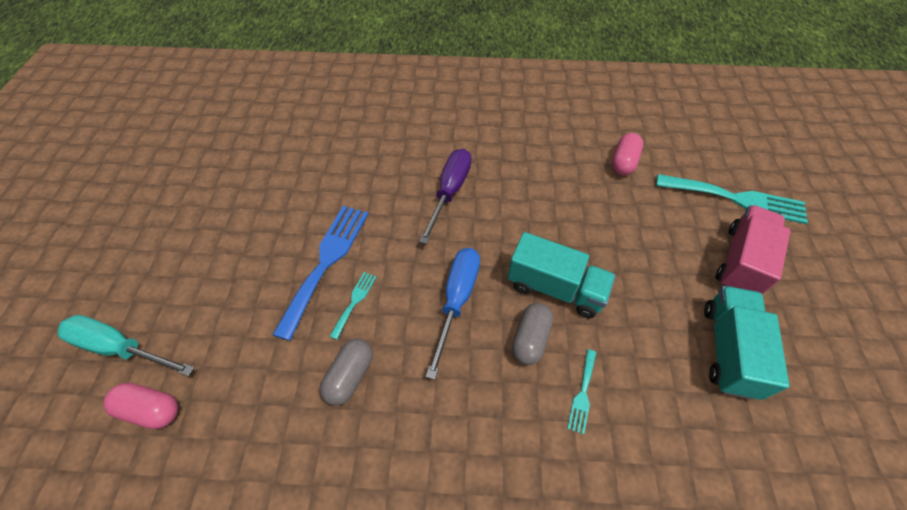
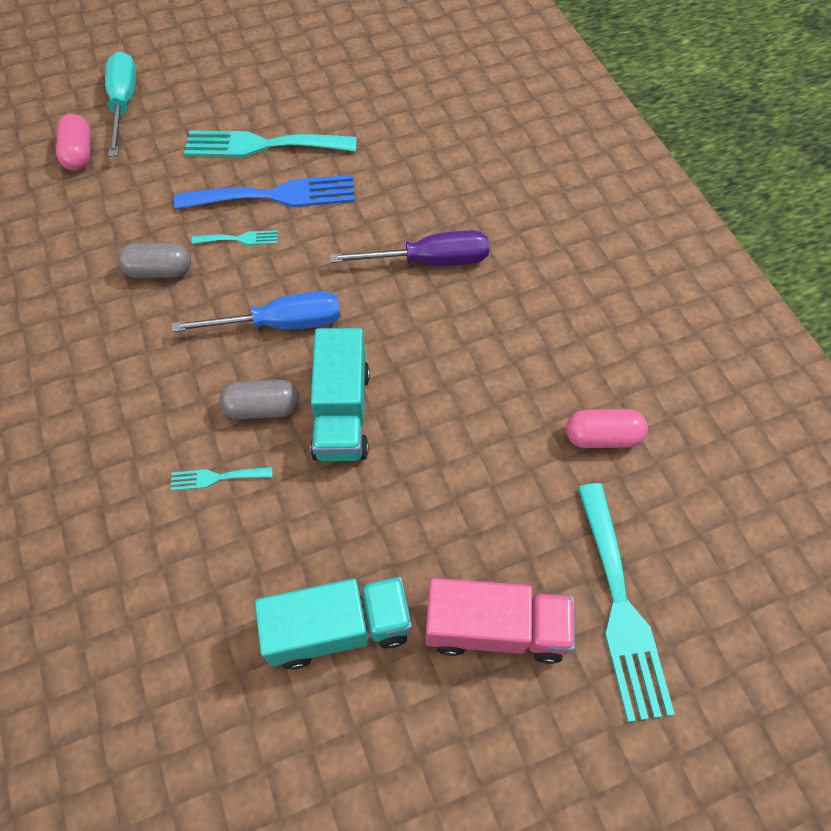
camera: 65 degrees right, 5 degrees up
none -> turquoise fork [184,130,357,157]

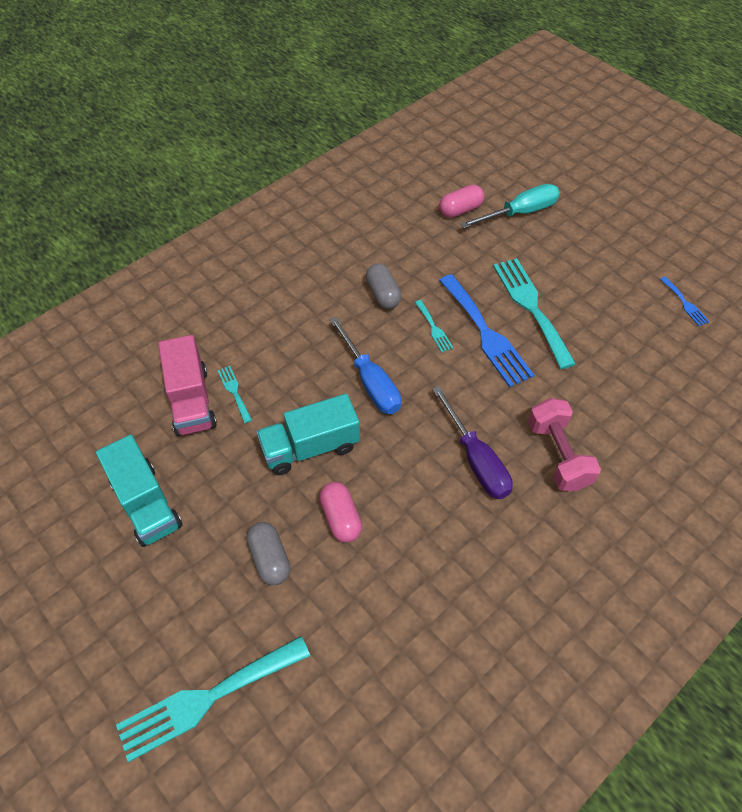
camera: 70 degrees right, 5 degrees down
grey capsule [219,380,299,419] -> grey capsule moved to [246,522,290,585]
pink truck [425,578,575,664] -> pink truck moved to [158,335,217,436]
pink capsule [566,409,648,448] -> pink capsule moved to [319,482,362,542]
none -> pink dumbbell [528,398,601,491]
none -> blue fork [660,277,710,326]

